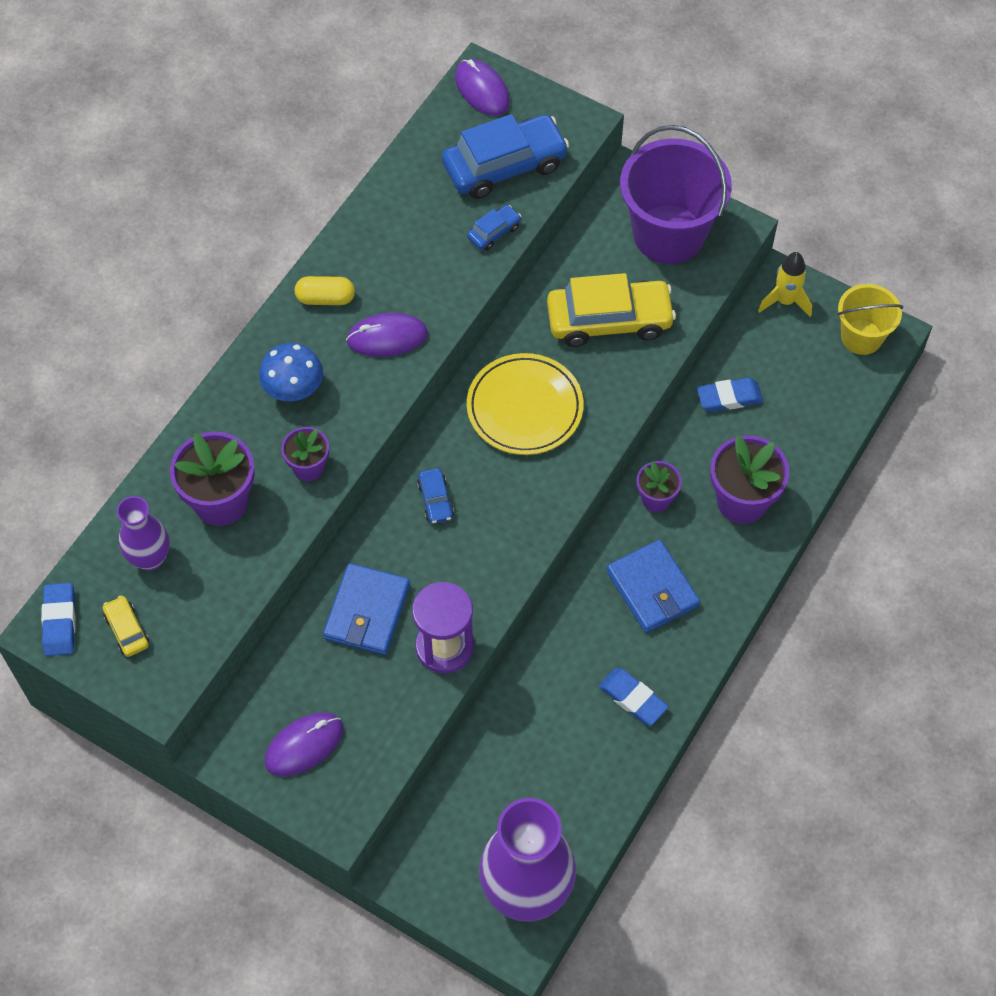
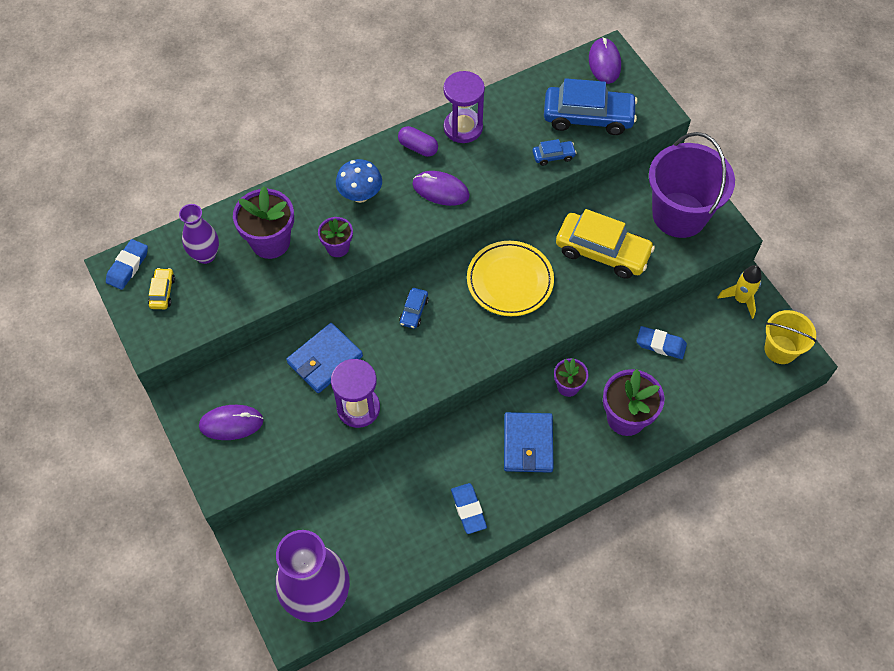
camera: 30 degrees right, 0 degrees up
yellow capsule [295,276,355,305] -> purple capsule [398,126,438,157]
none -> purple hourglass [443,71,485,143]

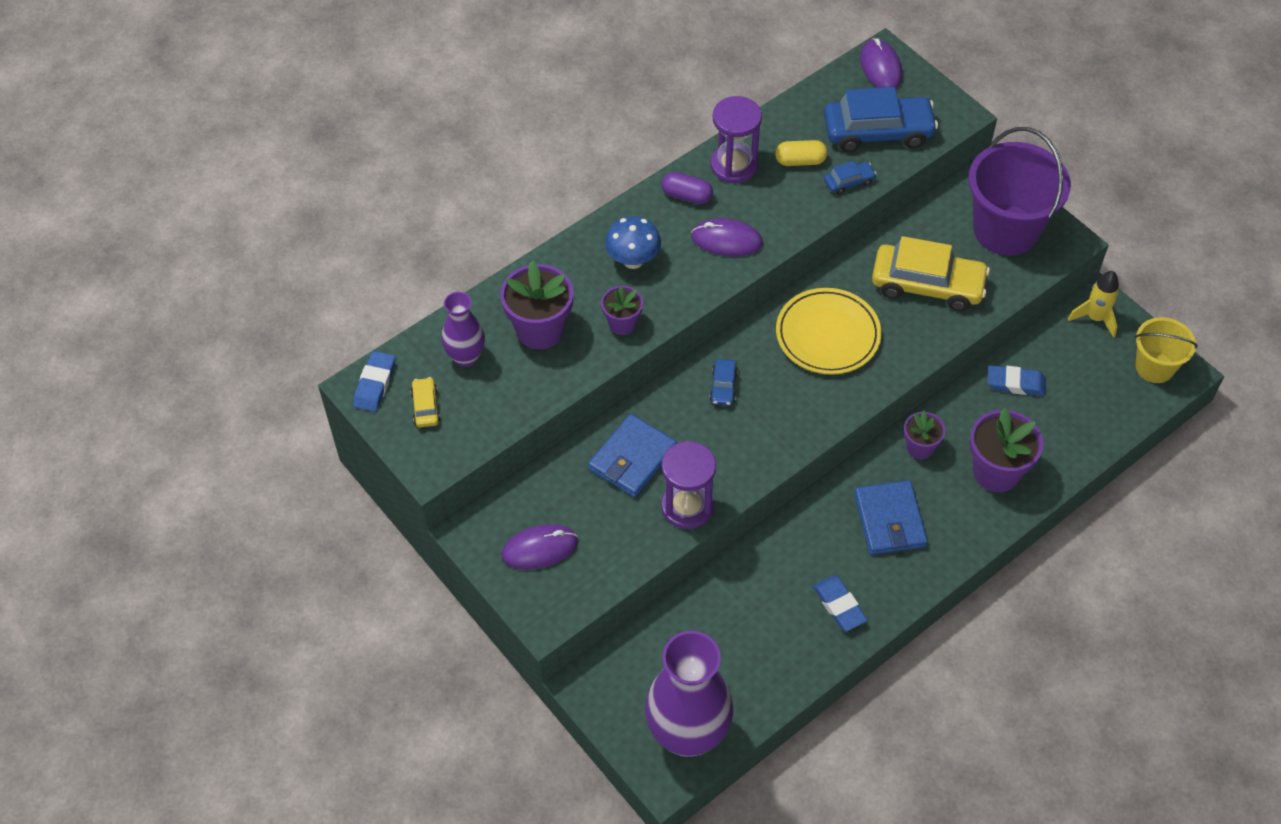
camera: 10 degrees left, 5 degrees down
none -> yellow capsule [775,140,828,166]

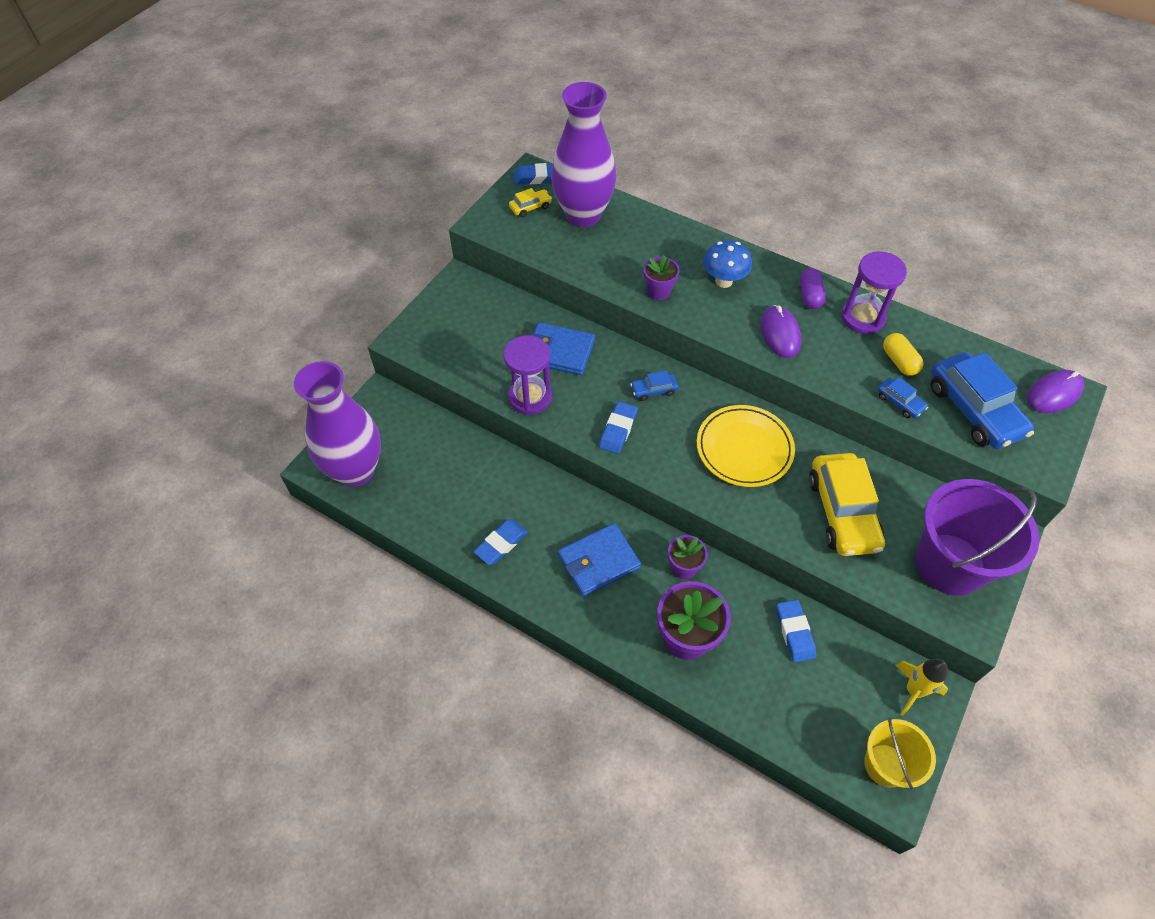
camera: 70 degrees right, 0 degrees up
purple vase [442,292,485,367] -> purple vase [551,82,616,227], size x1.87
purple flower pot [500,260,573,349] -> none
purple mouse [502,524,578,570] -> none
none -> blue eraser [599,401,638,454]

